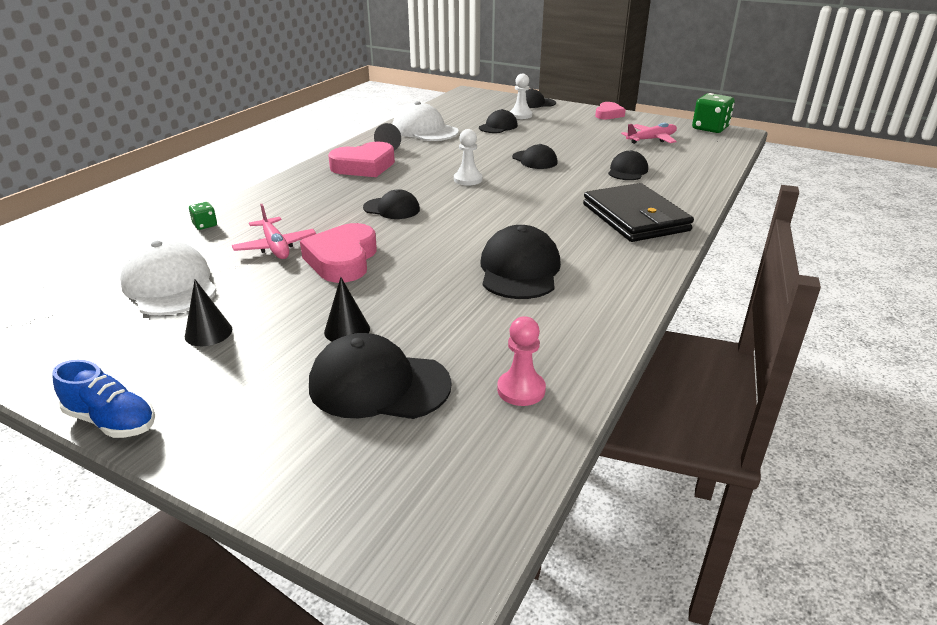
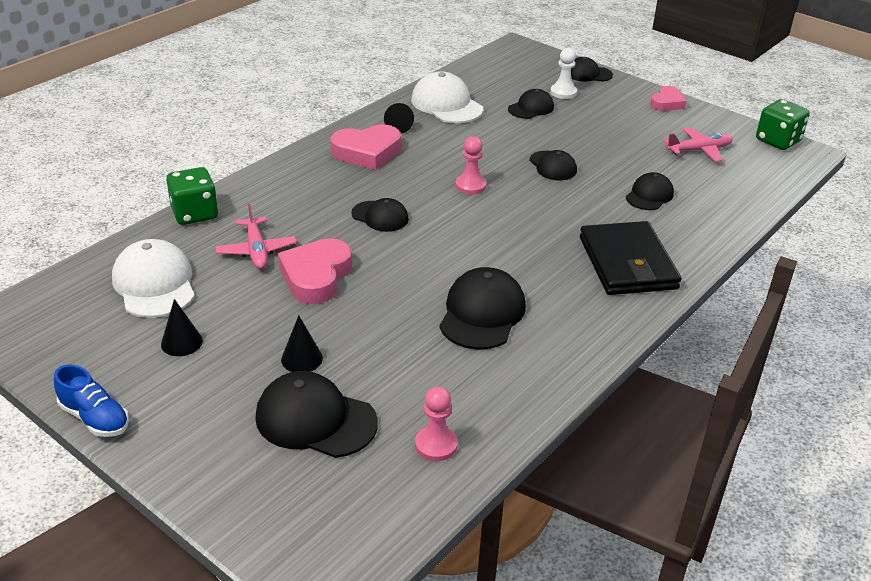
camera: 10 degrees right, 5 degrees up
green dice [189,202,217,230] -> green dice [166,167,218,225], size x2.03
white pawn [454,129,483,186] -> pink pawn [455,137,486,195]

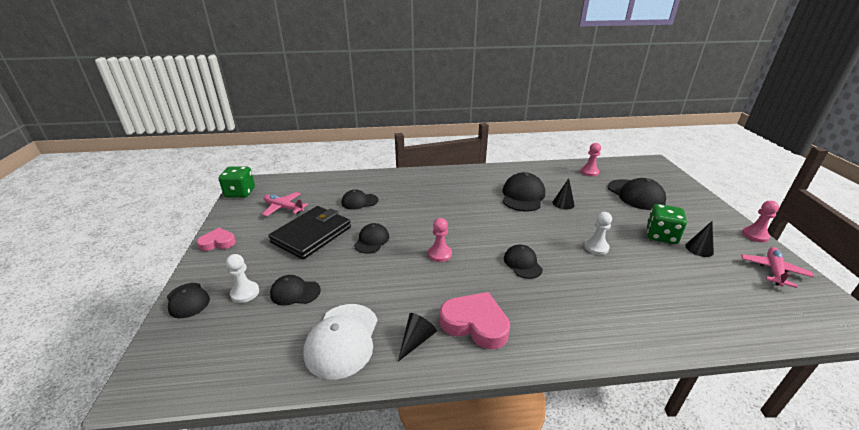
camera: 135 degrees left, 5 degrees down
blue shoe [54,364,129,437] -> pink pawn [742,201,779,242]
white cap [112,239,195,318] -> none
green dice [166,167,218,225] -> green dice moved to [646,204,687,244]
pink plane [215,204,297,269] -> pink plane moved to [741,247,814,288]
pink heart [278,238,352,304] -> white pawn [584,212,612,255]
black cone [281,315,323,372] -> black cone moved to [553,178,575,209]
black cap [439,267,526,350] -> black cap turned 135 degrees clockwise [503,172,545,212]
black wallet [580,221,681,295] -> black wallet moved to [268,206,351,259]

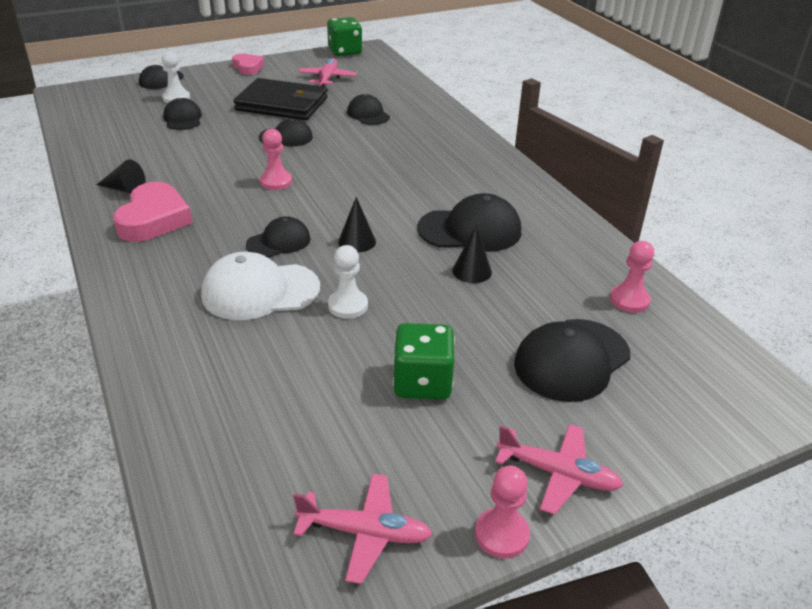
camera: 70 degrees right, 5 degrees up
white cap [304,304,378,380] -> white cap moved to [201,252,320,320]
black cone [685,221,714,257] -> black cone moved to [338,197,376,253]
none -> pink plane [495,424,623,515]

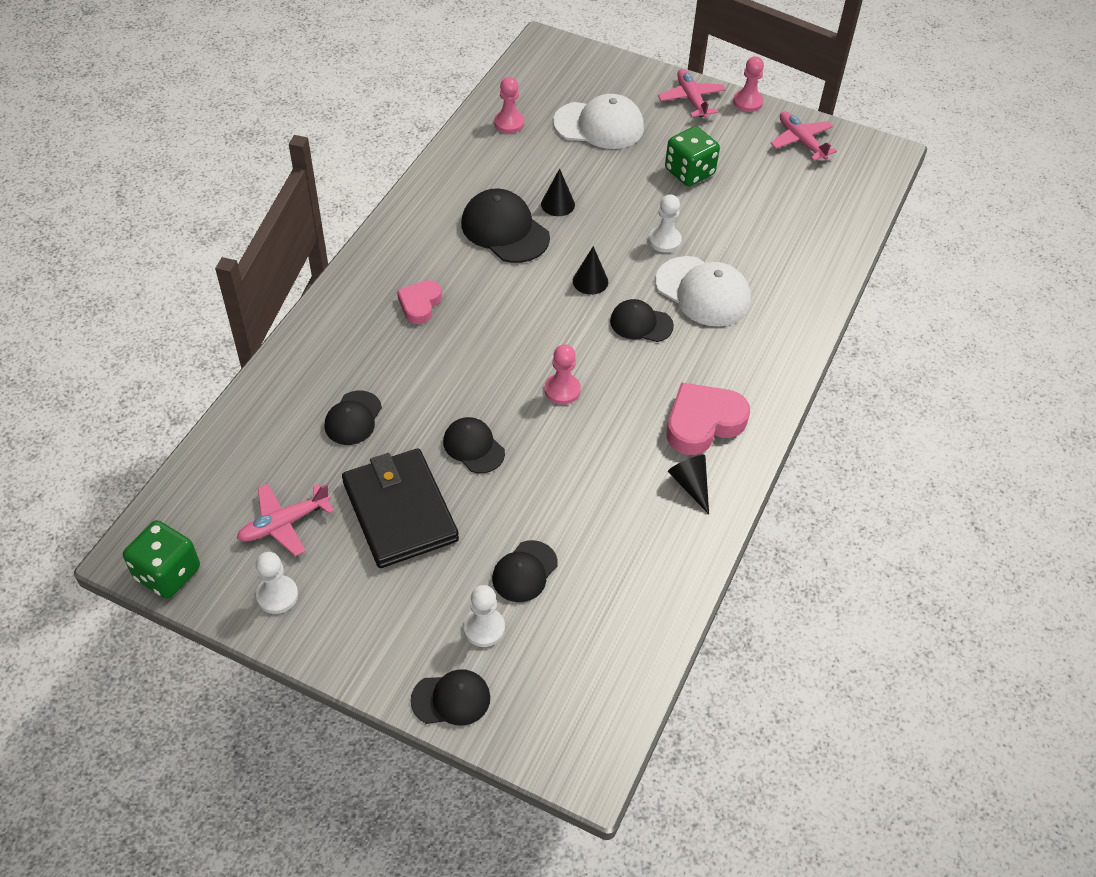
camera: 130 degrees left, 15 degrees up
pink heart [232,54,264,75] -> pink heart moved to [397,280,442,324]
black cap [514,319,630,402] -> white cap [553,94,644,149]
none -> white pawn [256,552,298,614]

